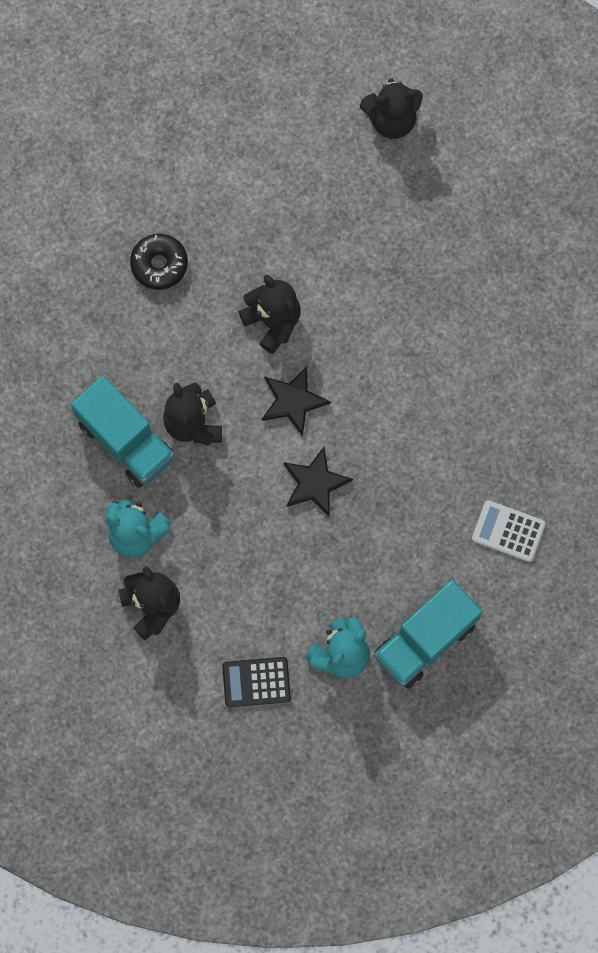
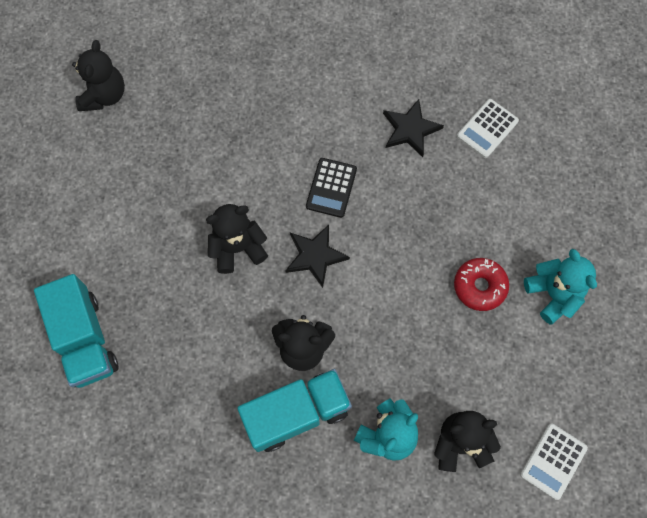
camera: 70 degrees left, 5 degrees down
black donut [130,234,188,290] -> none
black calculator [222,657,291,707] -> black calculator moved to [306,158,357,218]
black star [283,447,353,518] -> black star moved to [383,99,444,157]
turquoise truck [374,580,483,689] -> turquoise truck moved to [34,274,118,388]
none -> red donut [454,258,509,311]
none -> white calculator [520,424,588,500]

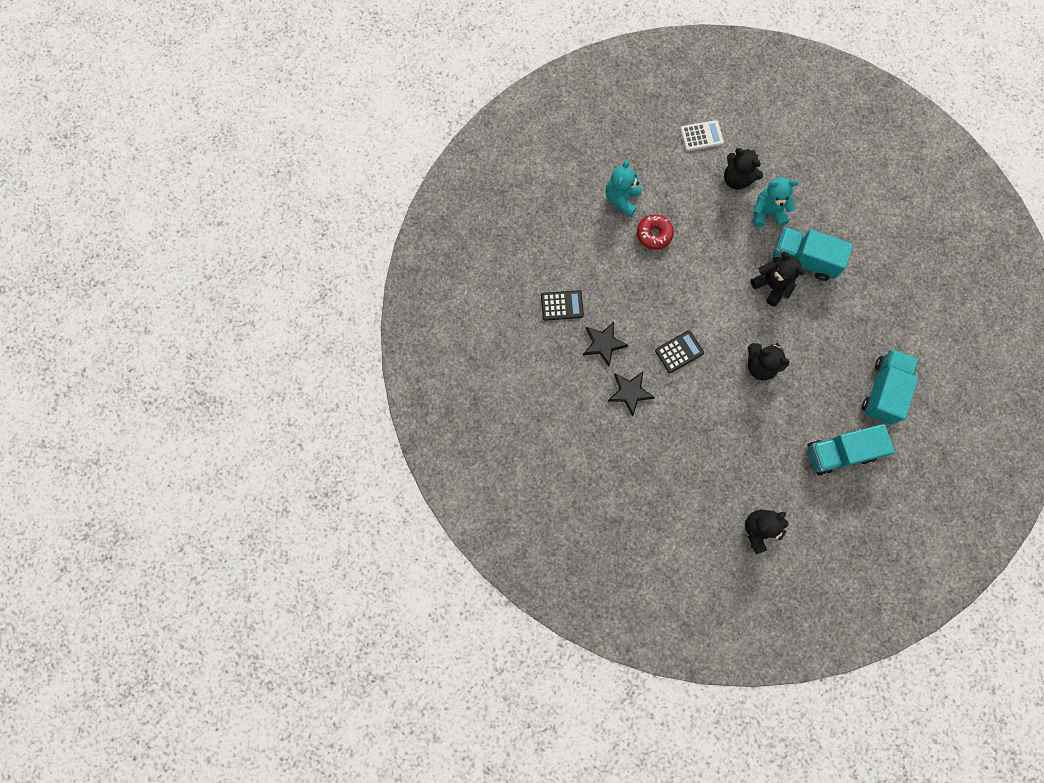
camera: 135 degrees left, 5 degrees up
black star [286,225,350,288] -> black star moved to [608,372,655,417]
white calculator [457,99,519,158] -> black calculator [541,290,584,321]
none -> turquoise truck [807,424,895,476]

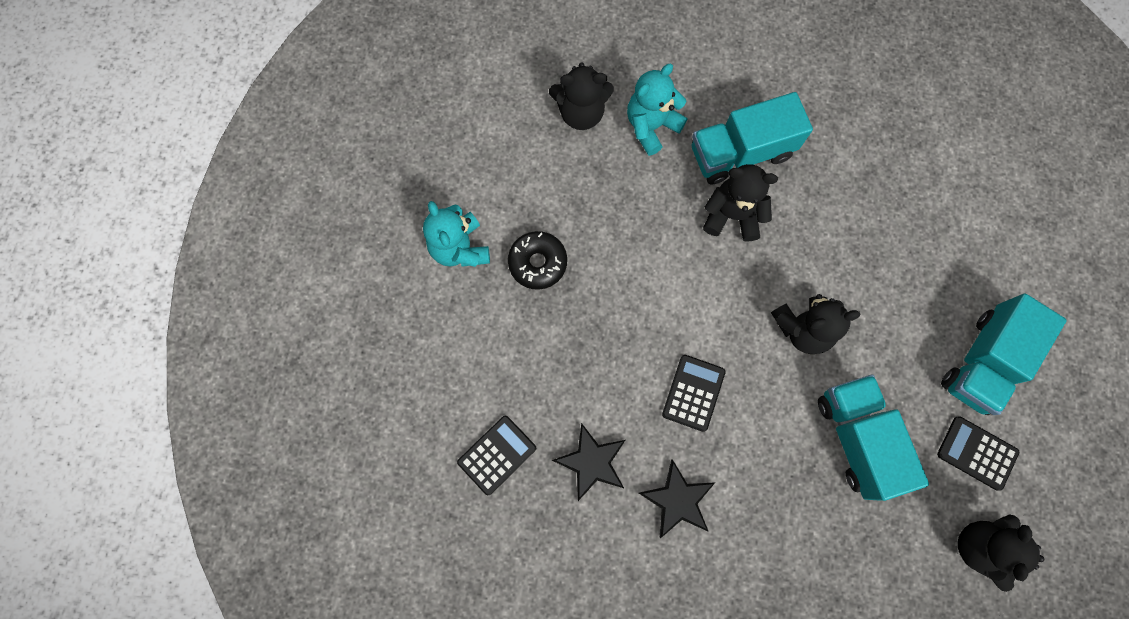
camera: 40 degrees left, 0 degrees up
red donut [637,214,674,250] -> black donut [508,231,567,290]
white calculator [680,120,724,151] -> none
turquoise truck [861,349,919,425] -> turquoise truck moved to [818,374,929,501]
none -> black calculator [937,416,1019,491]

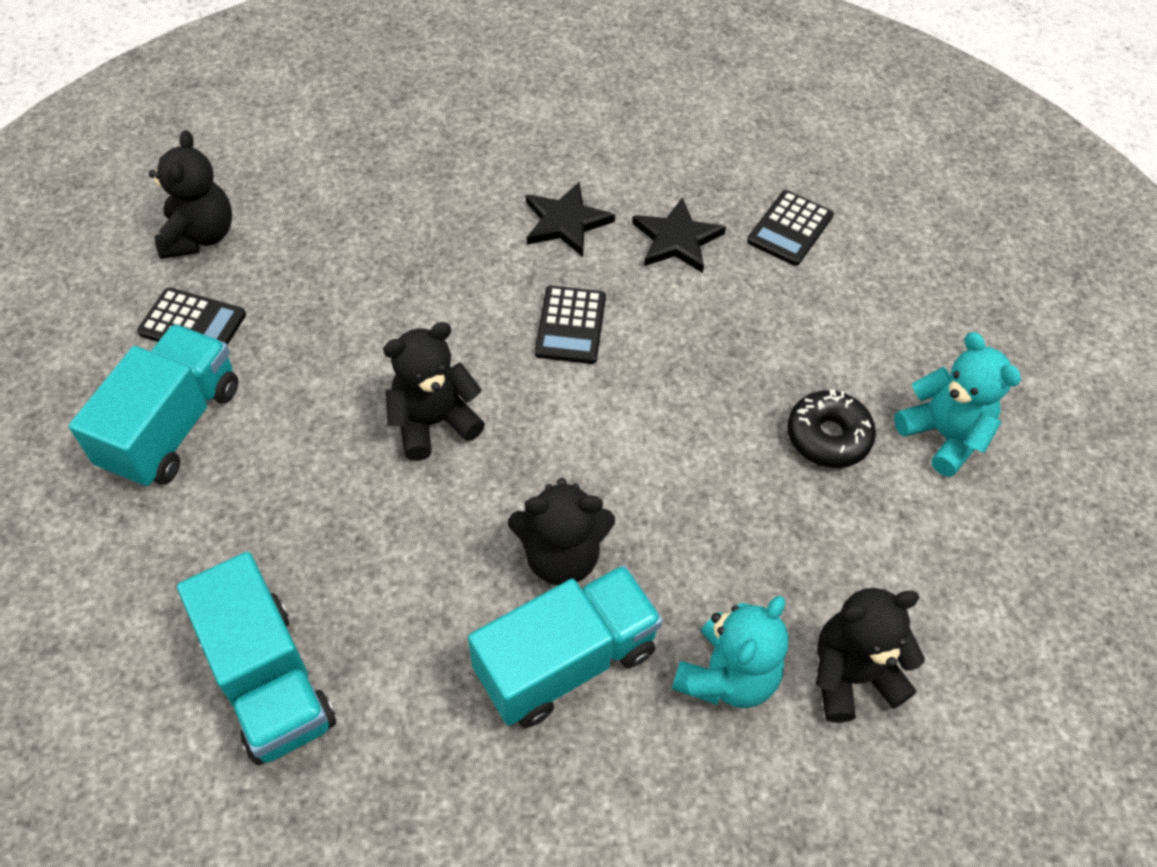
camera: 165 degrees right, 20 degrees down
turquoise truck [818,374,929,501] -> turquoise truck moved to [177,552,336,765]

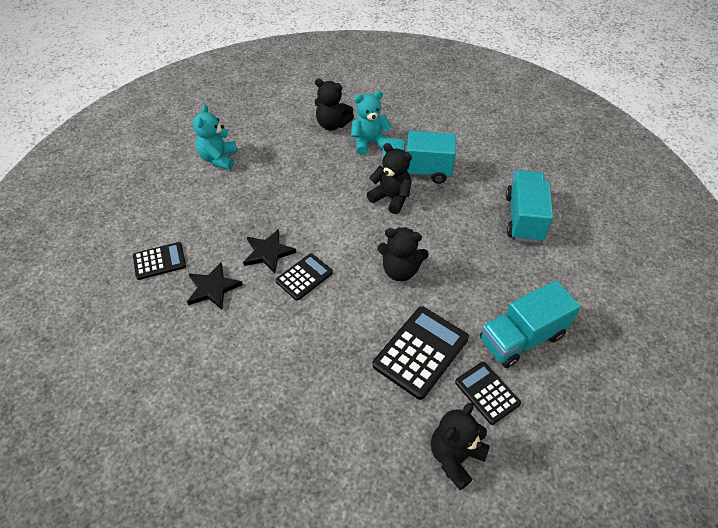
camera: 140 degrees left, 5 degrees down
black star [526,182,615,257] -> black star moved to [243,229,296,274]
black donut [787,389,876,468] -> none
none -> black calculator [372,306,469,400]

